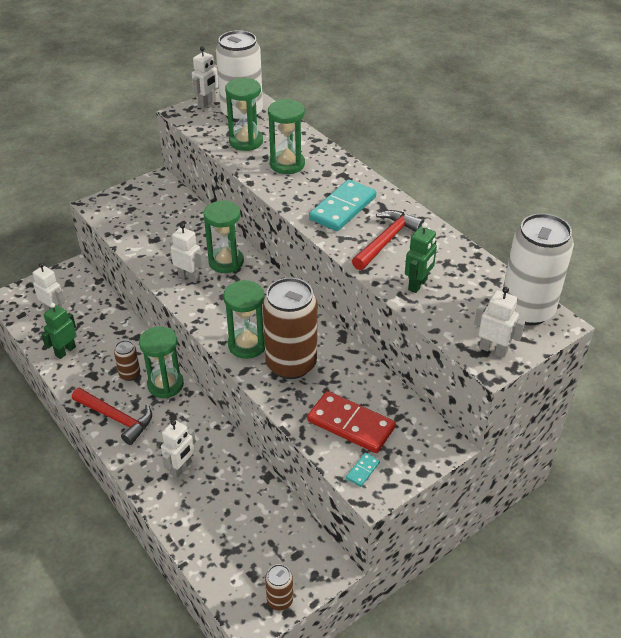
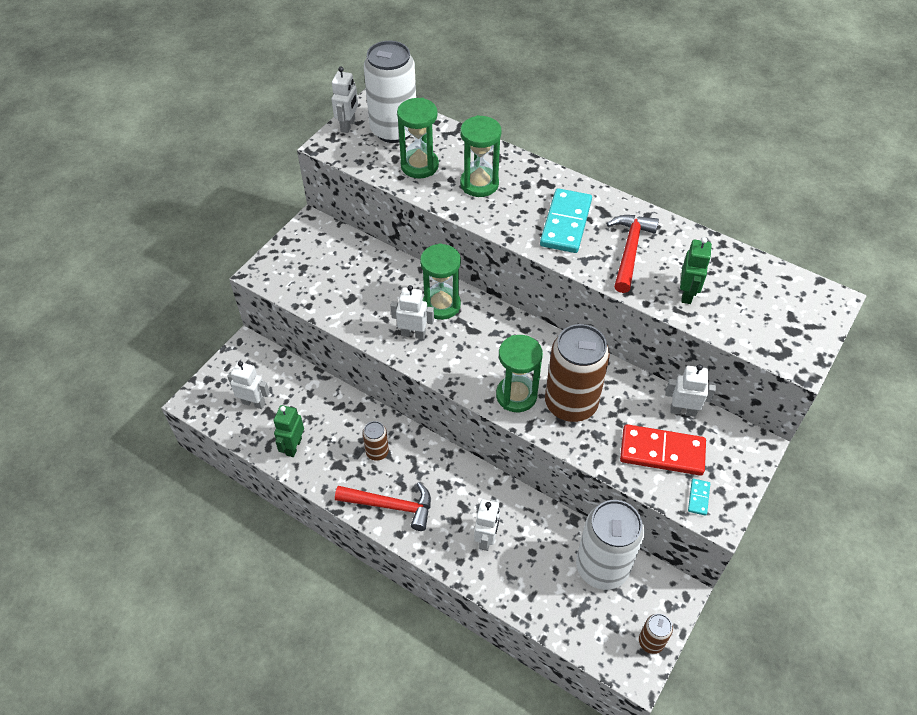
camera: 20 degrees left, 10 degrees up
green hourglass [139,326,184,398] -> none
white robot [474,287,525,358] -> white robot moved to [665,364,716,417]
white can [502,213,574,325] -> white can moved to [576,500,645,590]

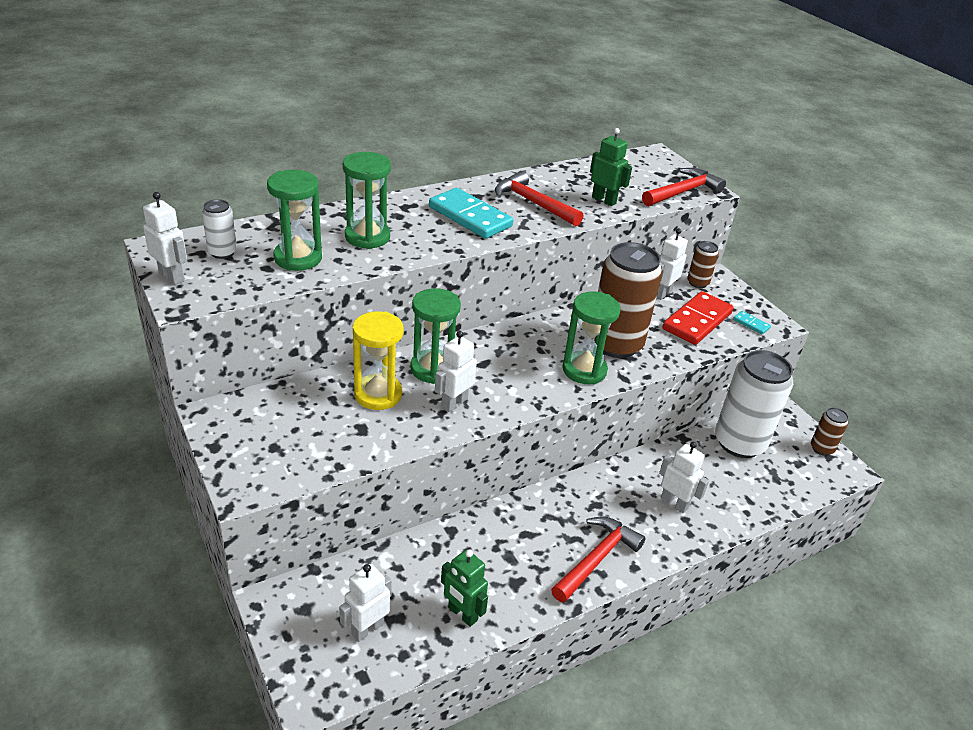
camera: 65 degrees left, 15 degrees down
brown can [363,421,389,461] -> brown can moved to [687,241,719,288]
white can [364,41,416,143] -> white can [202,199,237,259], size x0.46
none -> yellow hourglass [353,311,404,410]
none -> red hammer [642,168,726,206]

